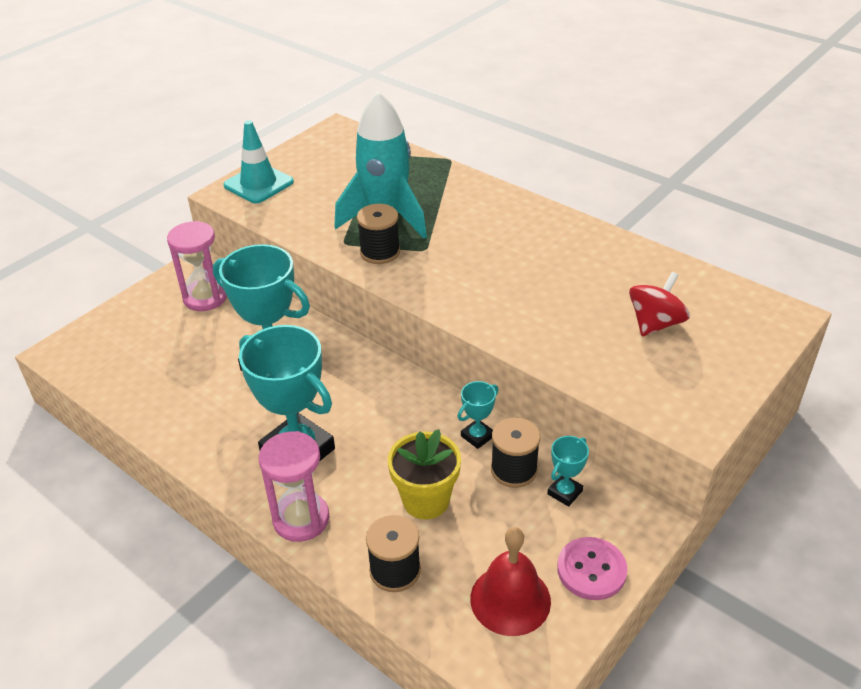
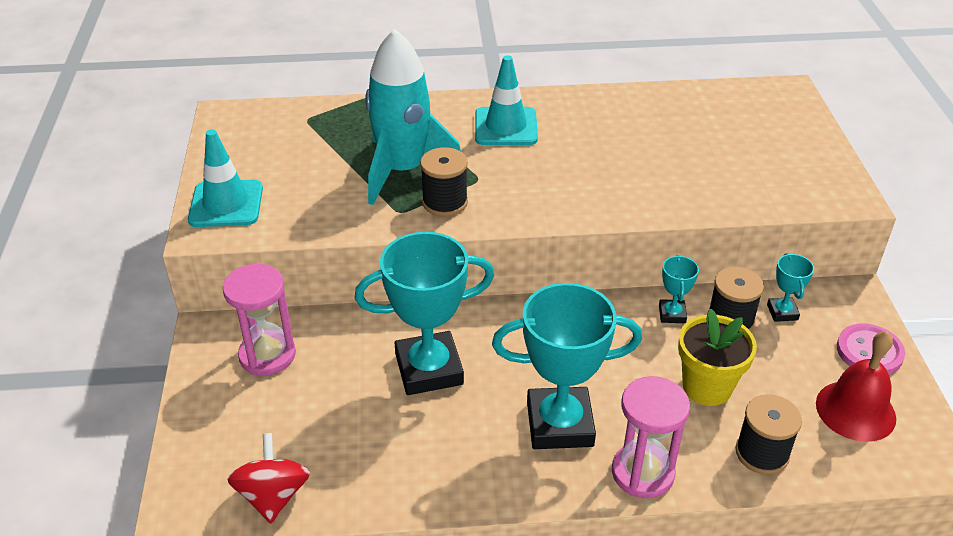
camera: 45 degrees left, 0 degrees up
red spinning top [629,272,690,336] -> red spinning top moved to [227,433,310,523]
none -> turquoise traffic cone [475,55,538,145]

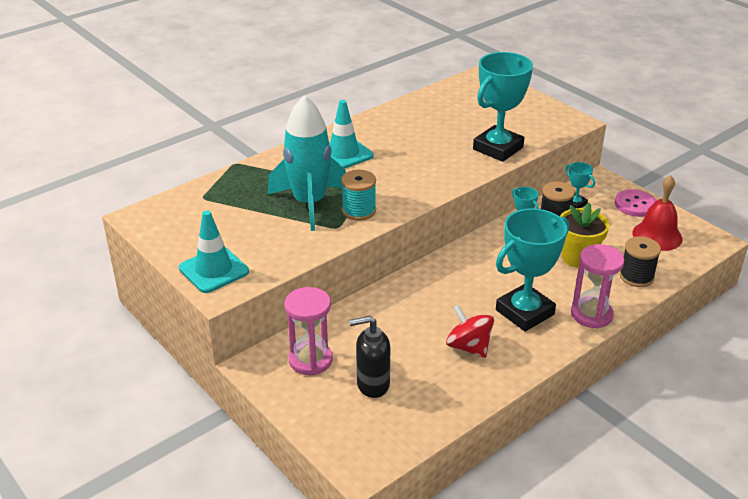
camera: 35 degrees left, 5 degrees down
red spinning top [227,433,310,523] -> red spinning top moved to [446,305,494,358]
turquoise trophy [355,232,494,395] -> turquoise trophy moved to [473,52,533,162]
black spool [420,147,468,216] -> turquoise spool [341,170,376,221]
none -> black soap dispenser [349,316,390,398]

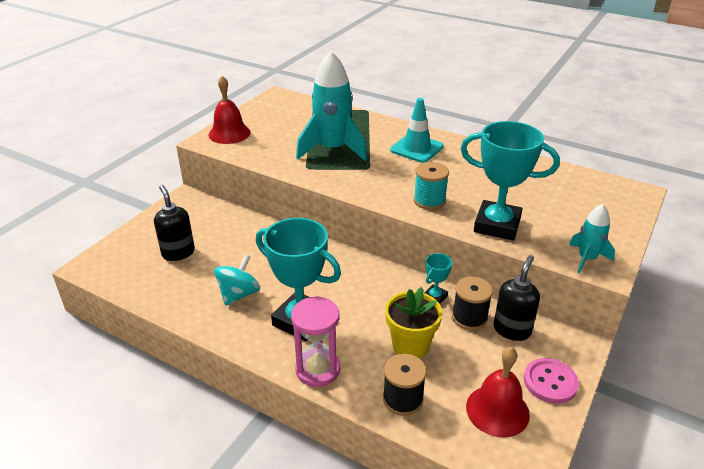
camera: 70 degrees right, 0 degrees up
turquoise traffic cone [179,210,249,293] -> red bell [209,76,251,144]
pink hourglass [285,287,333,375] -> none
turquoise spool [341,170,376,221] -> turquoise spool moved to [414,162,449,210]
red spinning top [446,305,494,358] -> turquoise spinning top [214,254,260,306]
turquoise trophy [565,162,595,208] -> black soap dispenser [494,255,540,341]
none -> turquoise rocket [569,204,615,274]

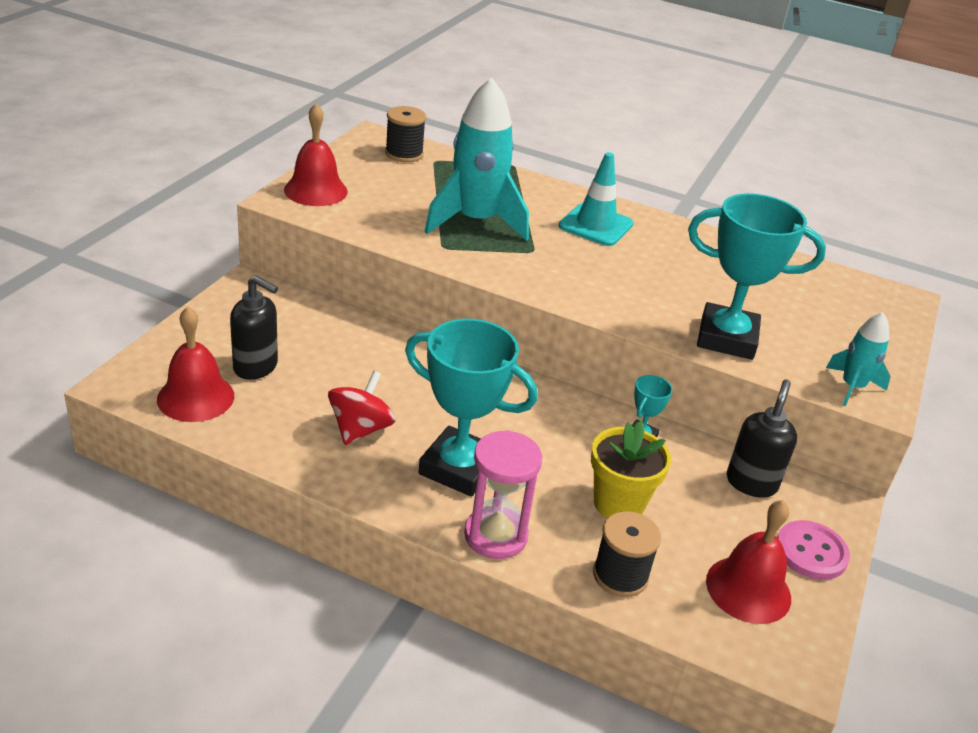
camera: 10 degrees left, 0 degrees up
black soap dispenser [154,185,195,261] -> black soap dispenser turned 150 degrees clockwise [230,275,278,380]
turquoise spinning top [214,254,260,306] -> red spinning top [328,371,396,445]
turquoise spool [414,162,449,210] -> none
black spool [452,277,493,330] -> black spool moved to [385,106,426,163]
none -> red bell [157,307,234,422]

